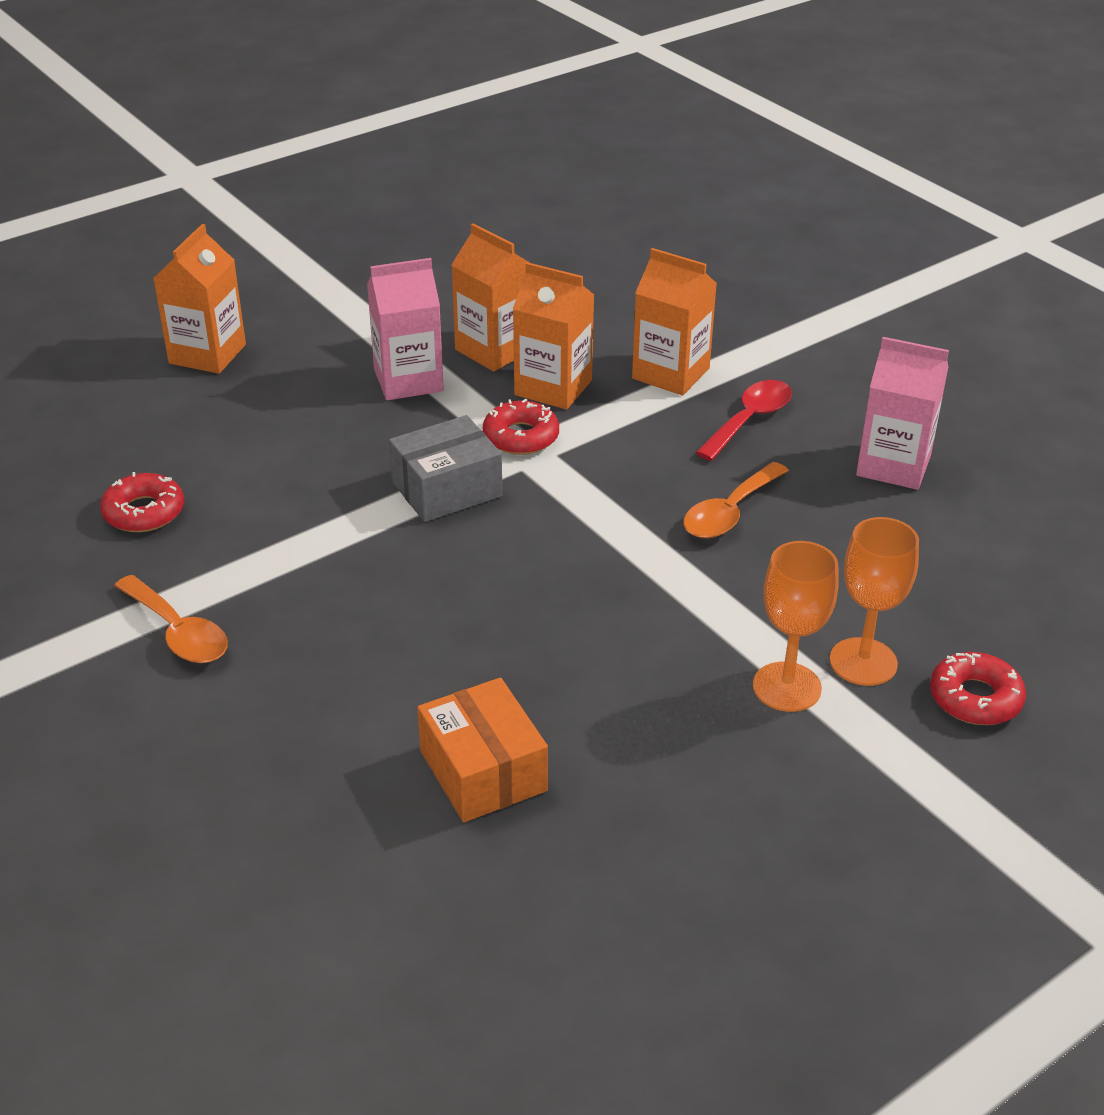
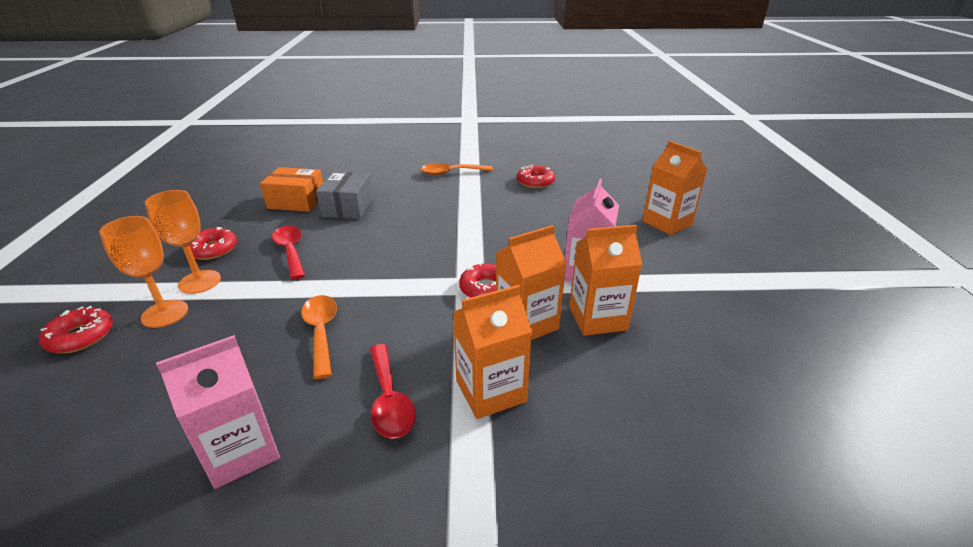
camera: 125 degrees right, 5 degrees down
grey box [389,415,502,522] -> grey box moved to [316,172,373,219]
none -> red donut [189,227,237,260]
none -> red spoon [272,226,305,280]

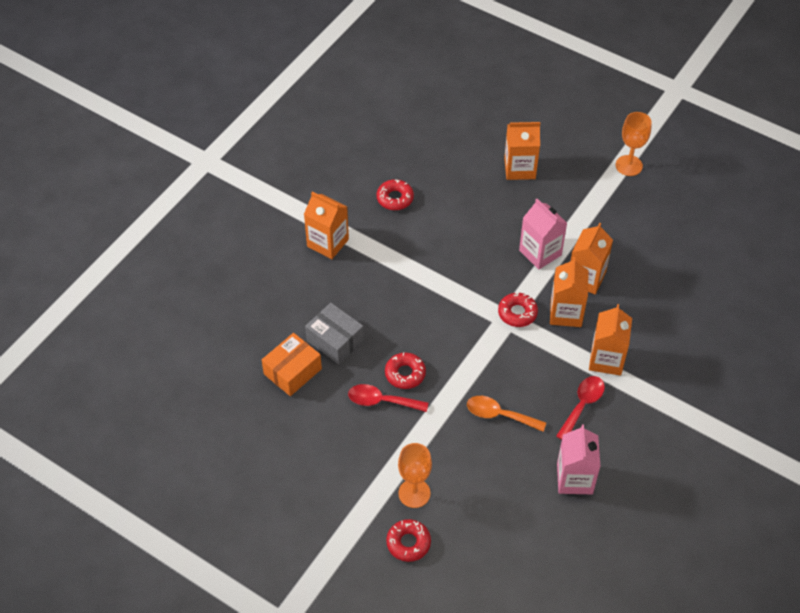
camera: 55 degrees left, 20 degrees up
orange goblet [145,190,221,294] -> orange goblet moved to [616,112,652,176]
red donut [189,227,237,260] -> red donut moved to [385,352,426,389]
red spoon [370,344,416,439] -> red spoon turned 75 degrees counterclockwise [556,376,605,440]
orange spoon [421,163,493,175] -> orange carton [304,192,349,259]

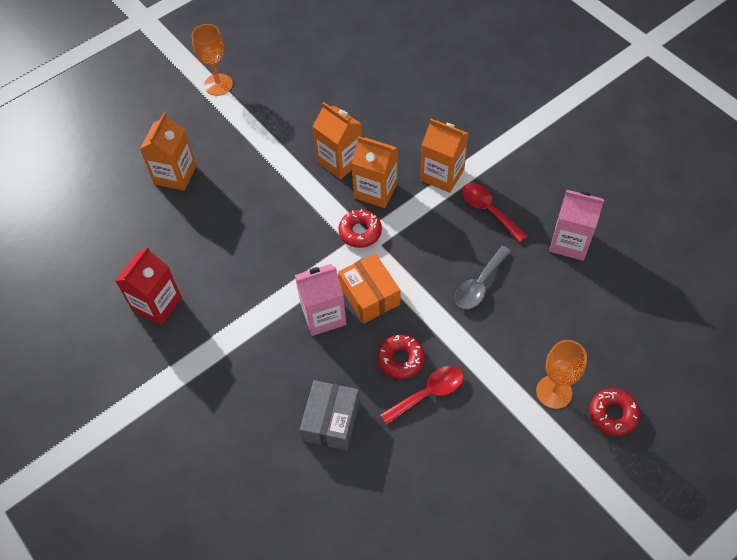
camera: 70 degrees left, 5 degrees up
orange box [262,333,322,396] -> orange box moved to [338,253,400,323]
orange carton [304,192,349,259] -> none
grey box [305,303,364,364] -> grey box turned 45 degrees counterclockwise [300,380,360,451]
red spoon [348,384,428,412] -> red spoon turned 150 degrees counterclockwise [380,366,464,425]
red donut [377,179,414,210] -> red carton [115,247,182,325]
orange spoon [467,396,546,432] -> grey spoon [455,246,512,309]
pink carton [519,199,567,270] -> pink carton moved to [295,264,346,336]

